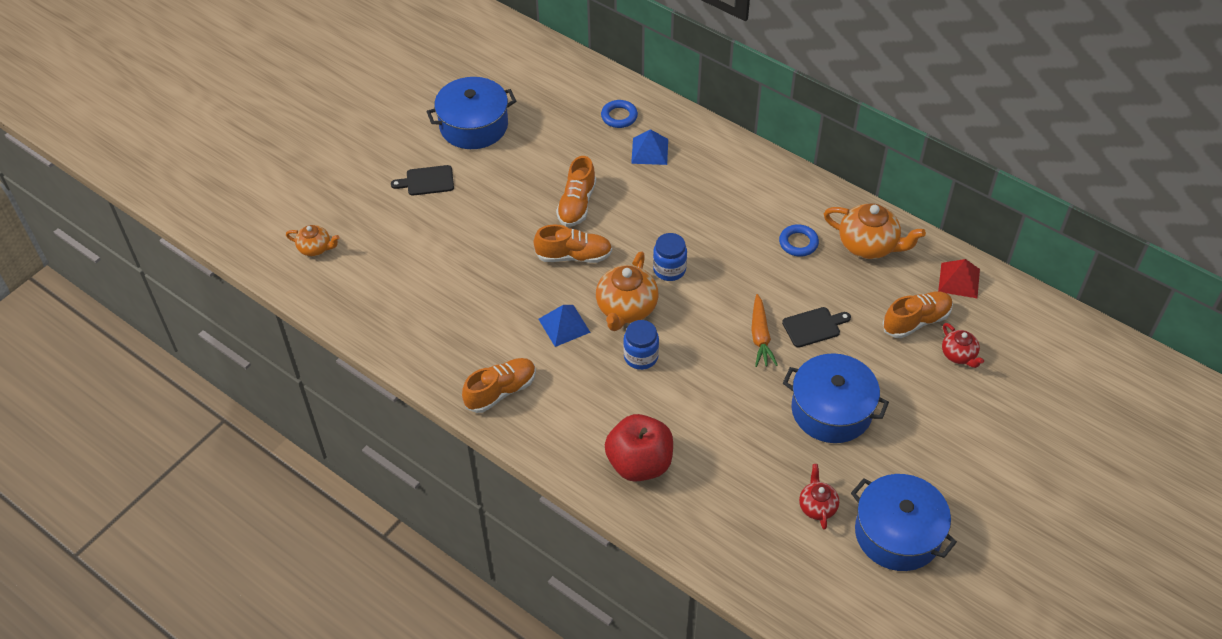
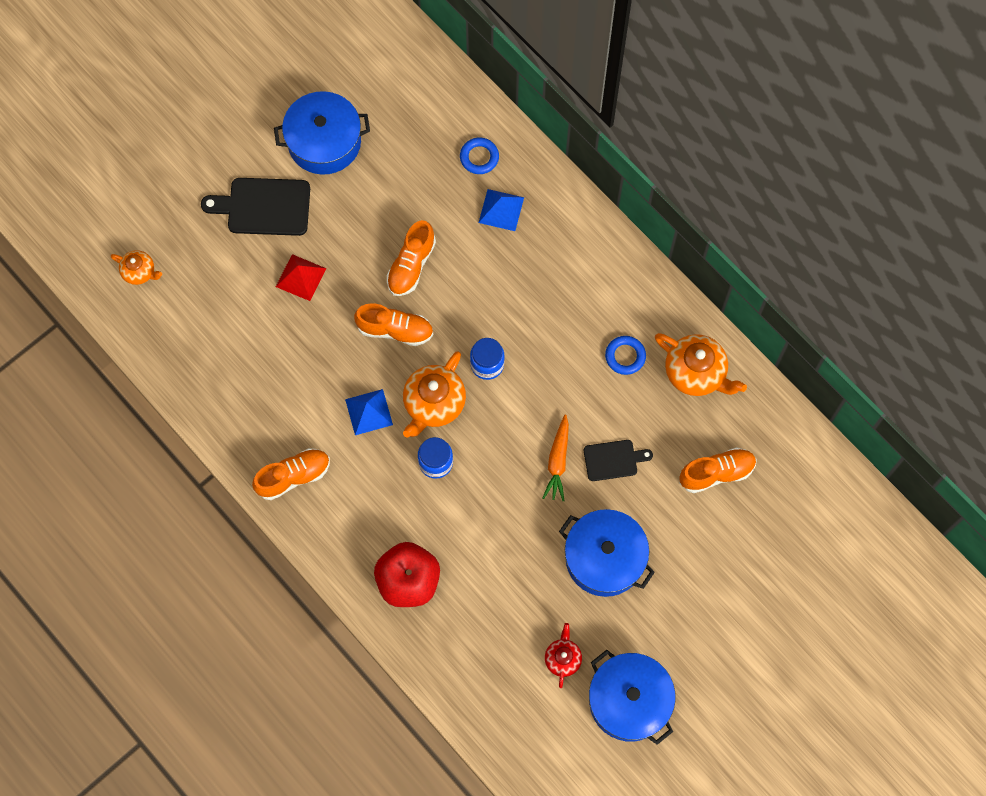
camera: 10 degrees right, 20 degrees up
black cutting board [391,165,454,196] -> black cutting board [201,178,310,236], size x1.66
red pyramid [938,259,980,298] -> red pyramid moved to [276,254,326,301]
red teapot [942,323,984,368] -> none

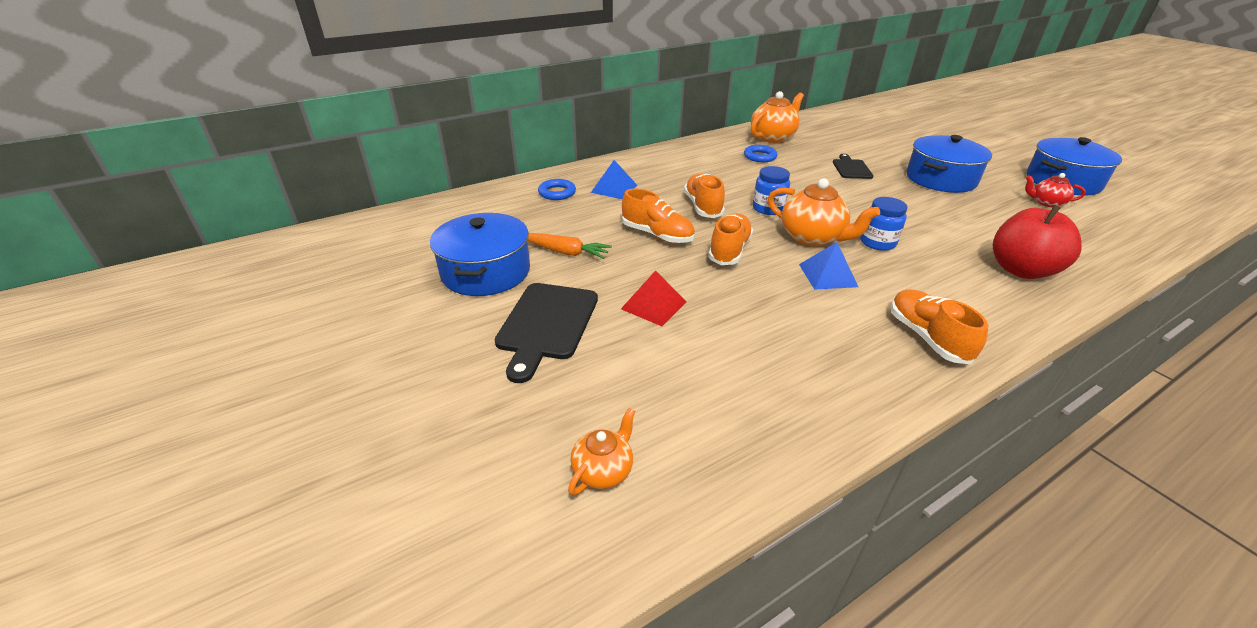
camera: 80 degrees left, 35 degrees down
orange carrot [543,415,569,501] -> orange carrot moved to [527,233,612,259]
orange shoe [679,447,757,493] -> orange shoe moved to [684,174,725,218]

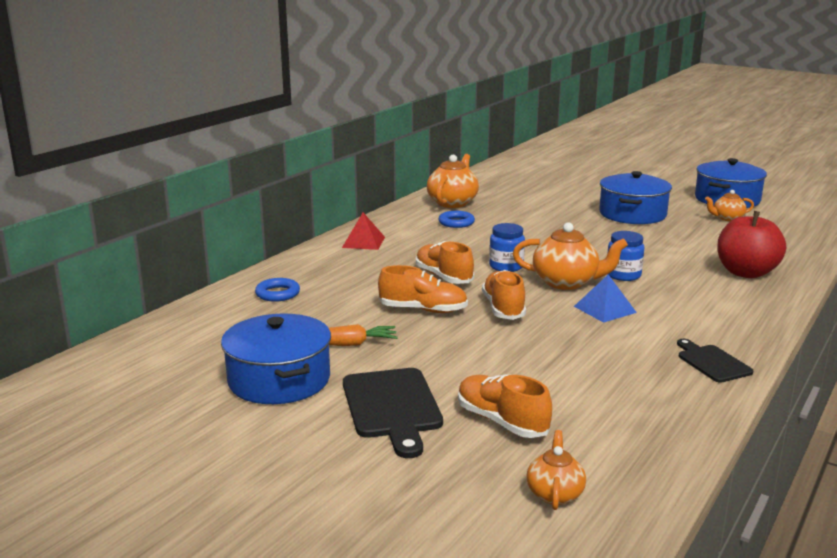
camera: 25 degrees left, 15 degrees down
blue pyramid [591,160,637,199] -> none
red pyramid [621,270,687,326] -> red pyramid moved to [342,213,385,250]
black cutting board [833,154,874,179] -> black cutting board moved to [677,339,753,383]
orange shoe [891,289,988,364] -> orange shoe moved to [458,374,552,438]
red teapot [1025,173,1086,207] -> orange teapot [705,190,754,221]

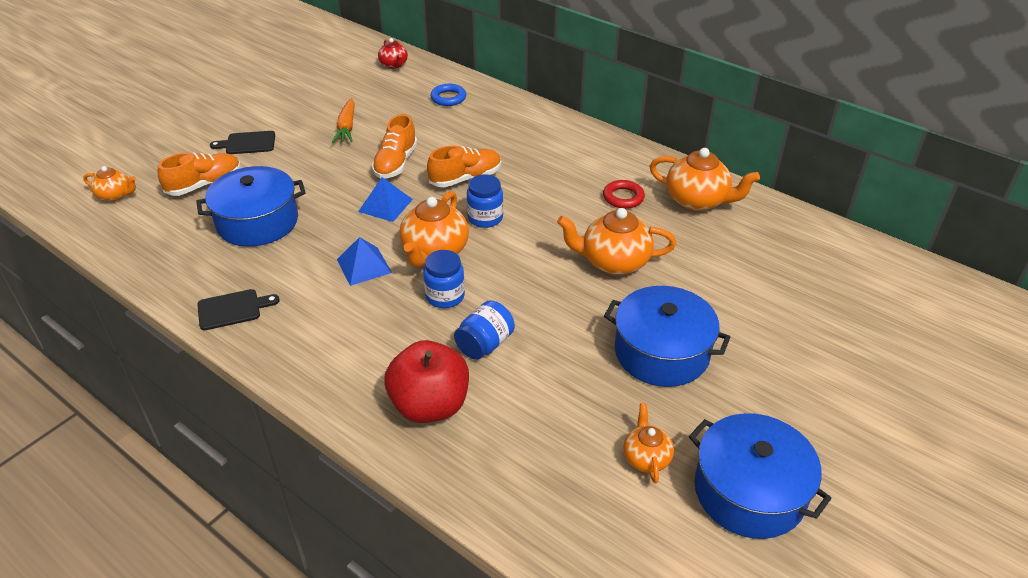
camera: 95 degrees right, 20 degrees up
blue pot [221,313,331,404] -> blue pot moved to [196,166,306,247]
red pyramid [342,213,385,250] -> none
black cutting board [343,368,443,458] -> black cutting board [210,131,275,154], size x0.60
blue ring [438,211,475,228] -> red ring [603,180,645,209]
orange shoe [482,270,526,320] -> blue pyramid [358,177,413,222]
none -> red teapot [378,38,408,69]
none -> blue jar [454,300,515,360]
none -> orange teapot [557,208,676,275]

